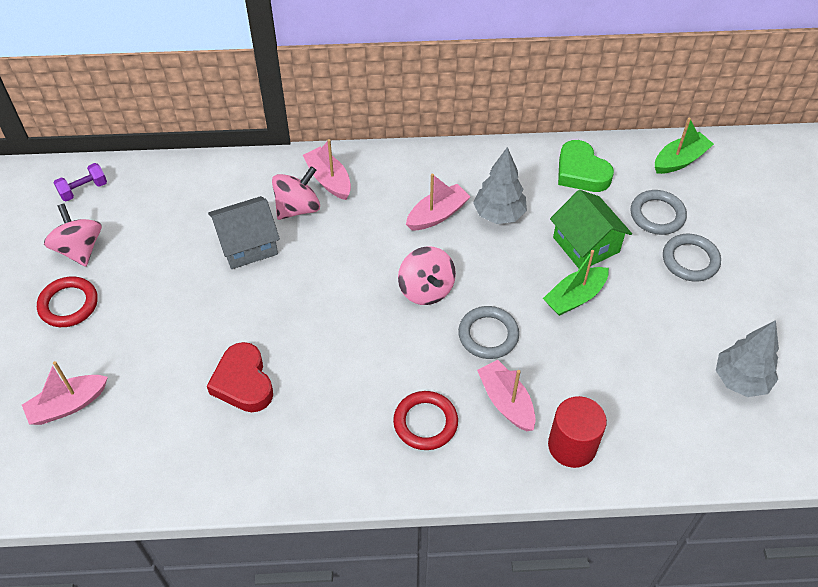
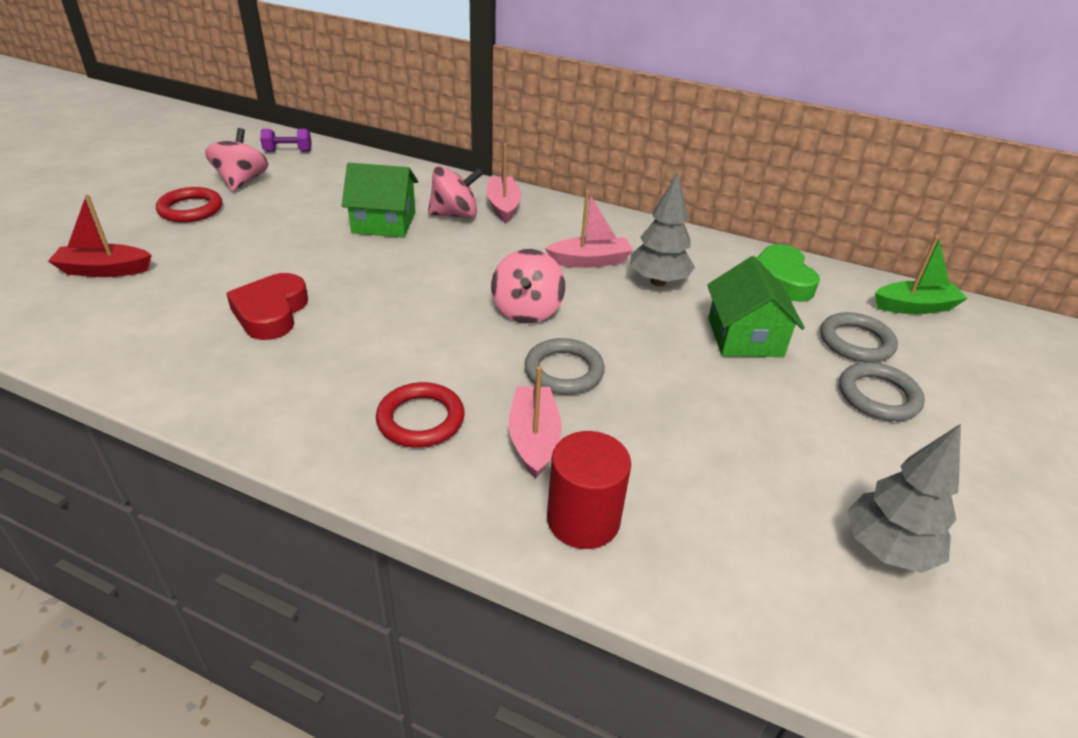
camera: 25 degrees right, 15 degrees down
pink boat [22,361,108,425] -> red boat [48,194,152,277]
grey house [208,196,280,269] -> green house [342,163,418,237]
green boat [543,250,609,316] -> none

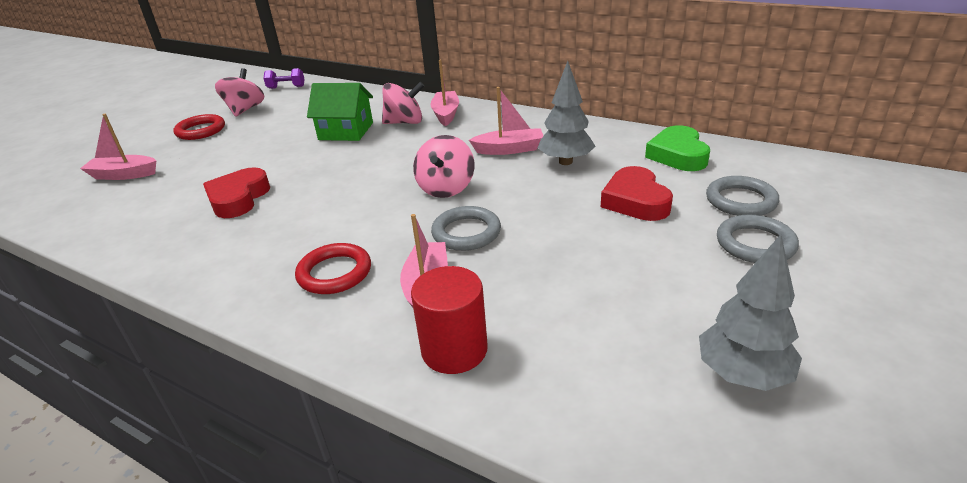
camera: 10 degrees right, 5 degrees down
red boat [48,194,152,277] -> pink boat [80,114,156,180]
green house [707,256,805,357] -> red heart [601,166,673,221]
green boat [875,235,968,314] -> none

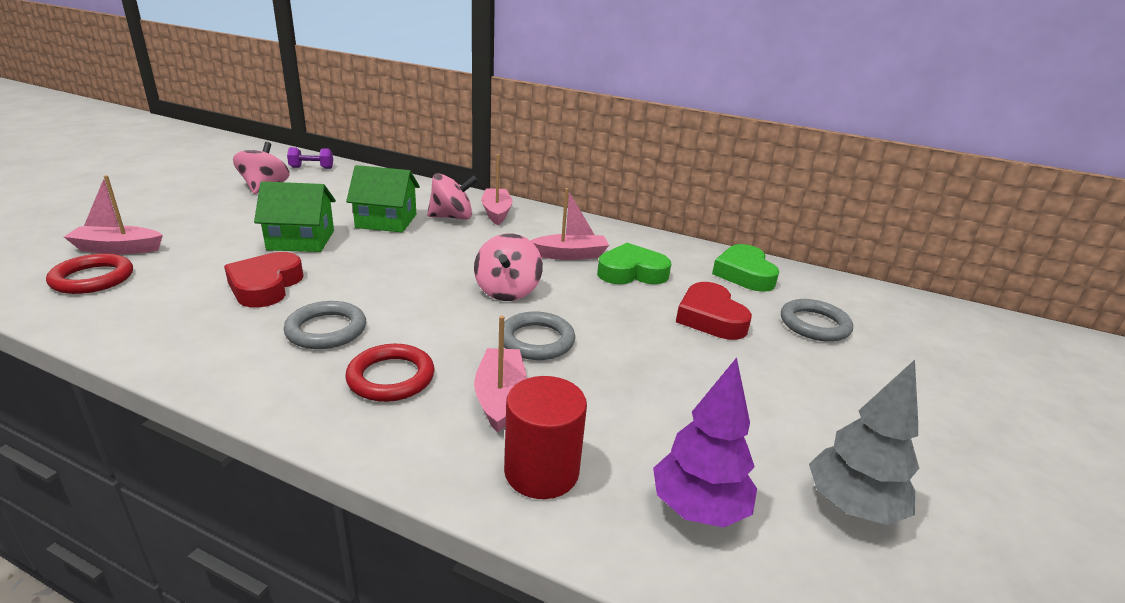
camera: 10 degrees left, 5 degrees down
red ring [173,114,225,140] -> red ring moved to [46,253,133,294]
grey tree [538,61,596,165] -> green heart [597,243,671,284]
grey ring [717,215,799,263] -> grey ring moved to [284,301,366,349]
none -> green house [254,181,336,252]
none -> purple tree [653,357,757,528]

